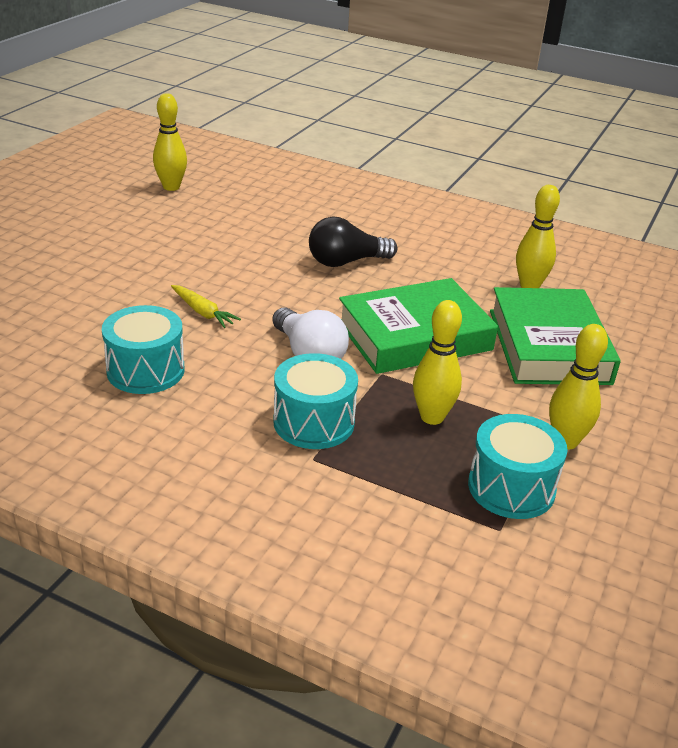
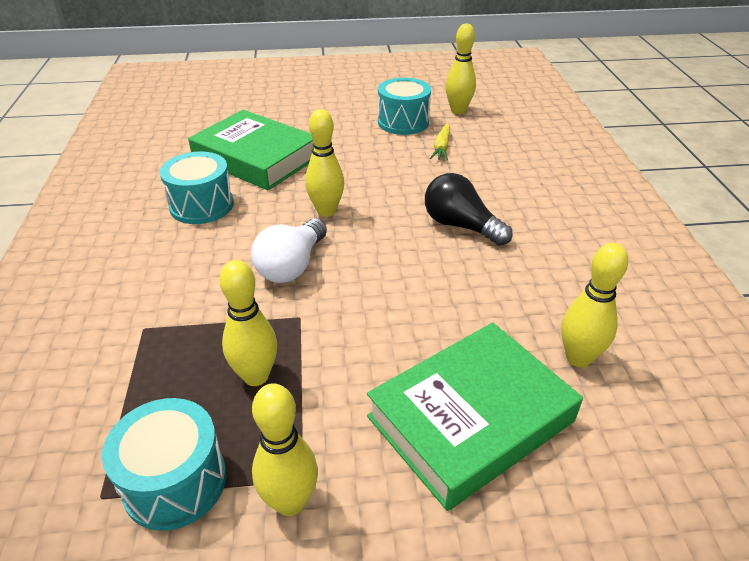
camera: 60 degrees right, 5 degrees up
yellow carrot [171,285,241,328] -> yellow carrot moved to [430,123,450,161]
turquoise drum [274,353,358,449] -> turquoise drum moved to [378,78,431,135]
green book [339,278,498,374] -> green book moved to [188,110,313,190]
none -> yellow bowling pin [305,109,344,217]

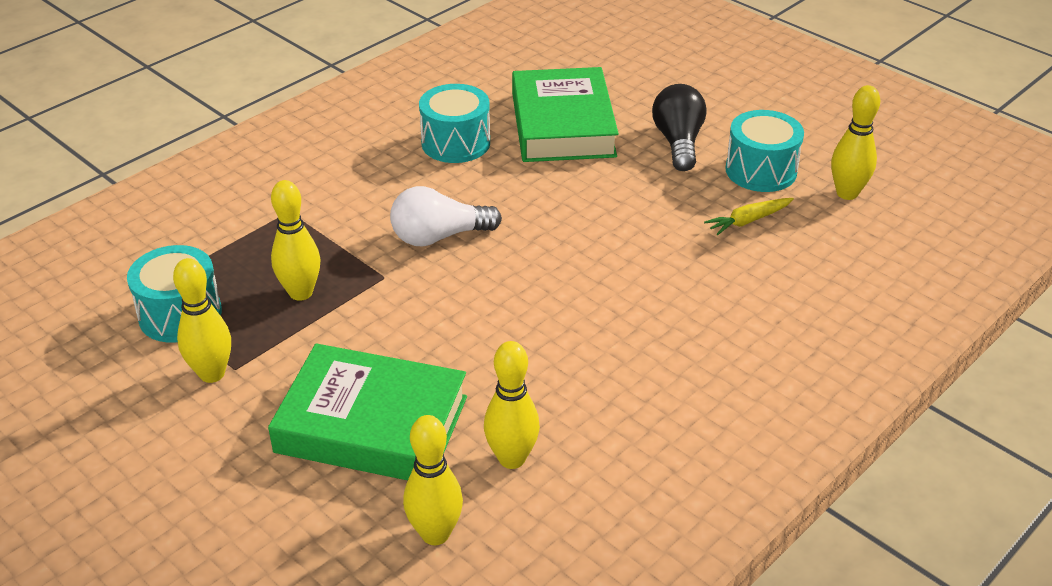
camera: 50 degrees right, 0 degrees up
yellow bowling pin [305,109,344,217] -> yellow bowling pin moved to [403,415,463,545]
black light bulb [425,173,513,246] -> black light bulb moved to [652,84,706,171]

